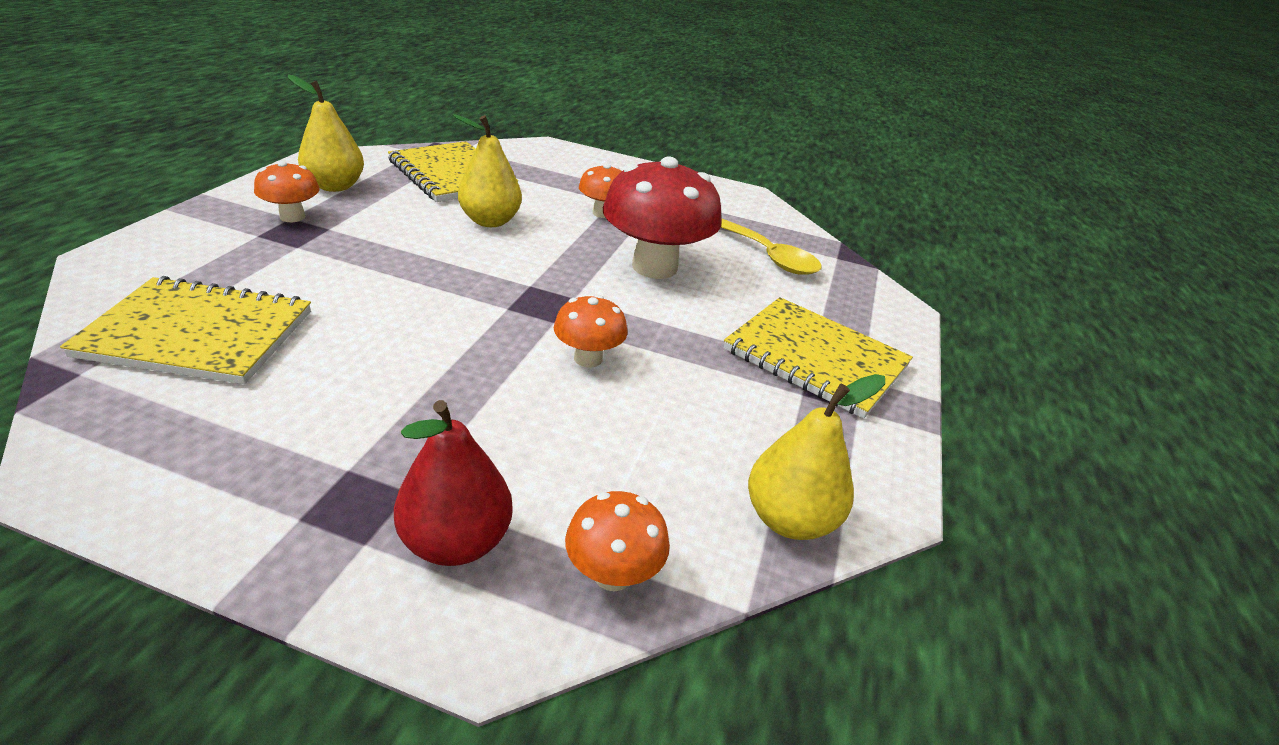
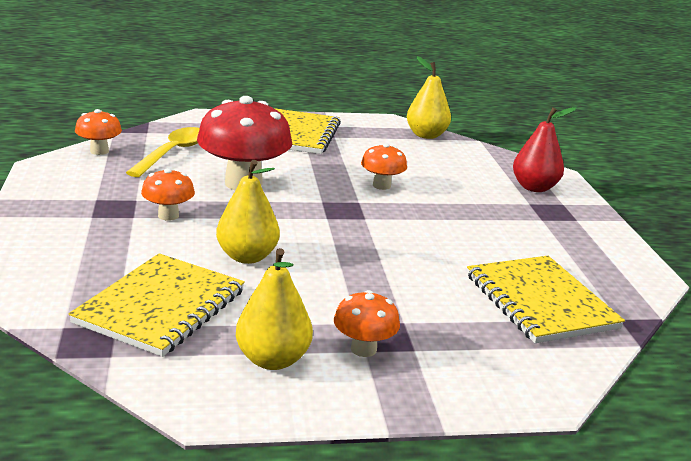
camera: 115 degrees left, 10 degrees down
orange mushroom [565,491,670,591] -> orange mushroom moved to [75,109,122,155]

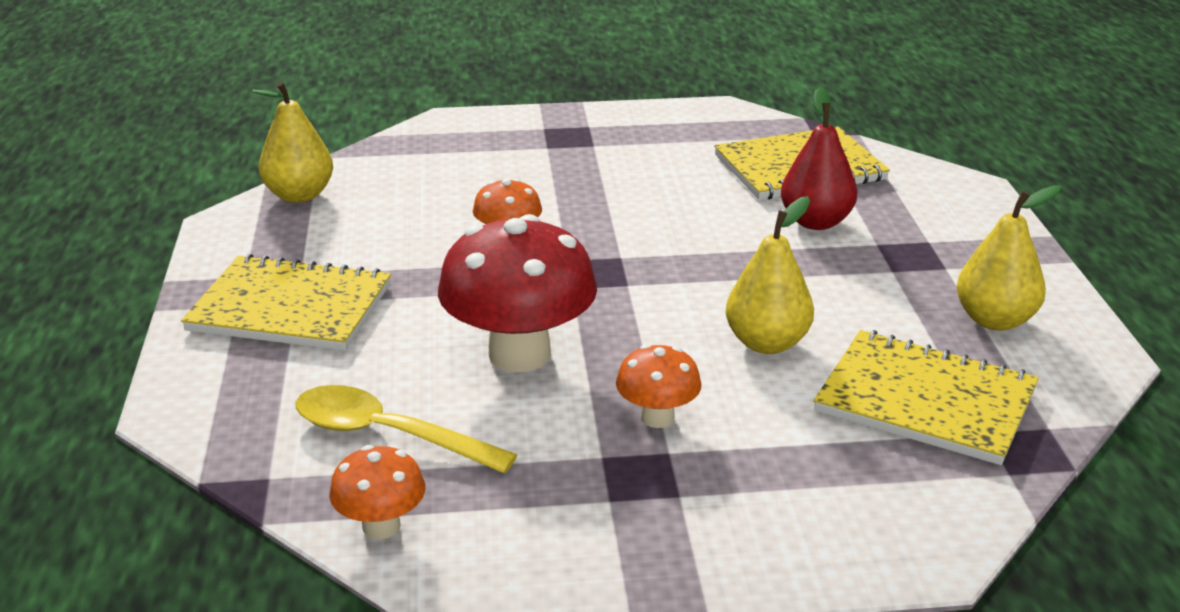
camera: 85 degrees left, 5 degrees up
orange mushroom [334,290,400,357] -> none
red pear [513,107,576,192] -> red pear moved to [781,87,857,230]

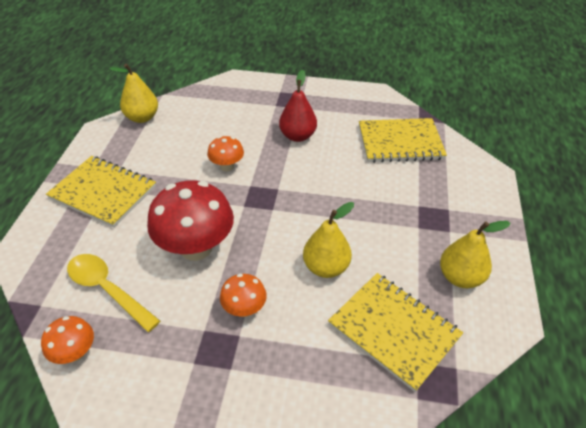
camera: 15 degrees right, 15 degrees up
red pear [781,87,857,230] -> red pear moved to [279,70,317,142]

